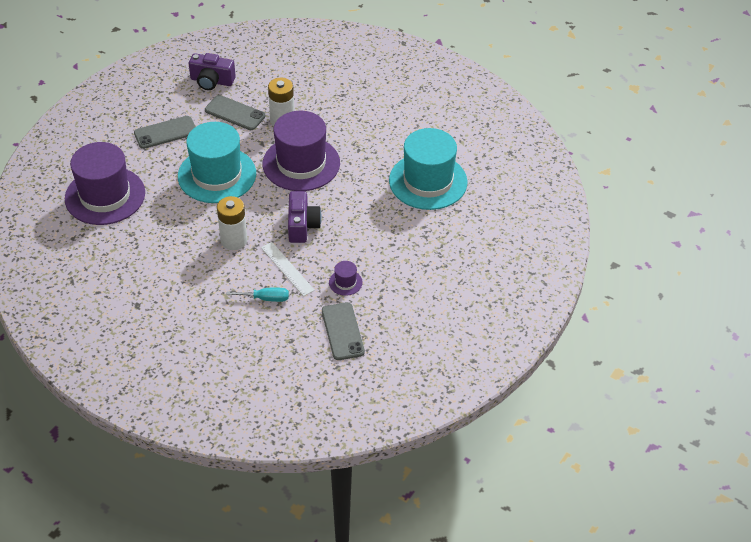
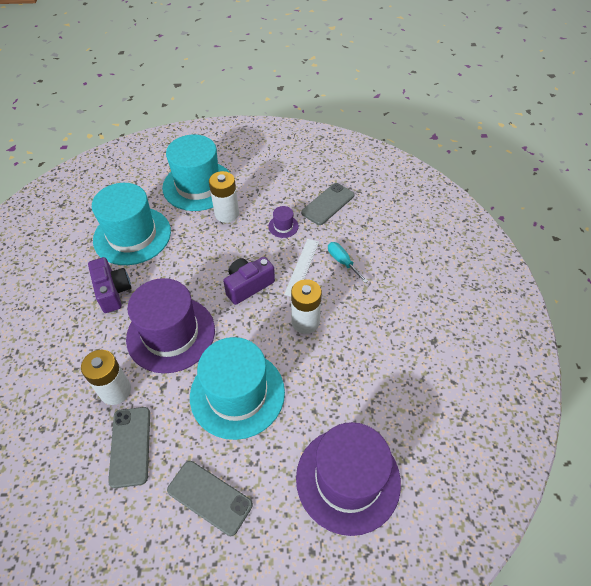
camera: 125 degrees left, 5 degrees up
purple camera [189,53,236,90] -> purple camera moved to [88,257,131,313]
none -> turquoise hat [162,134,230,211]
none -> white battery [209,171,239,223]

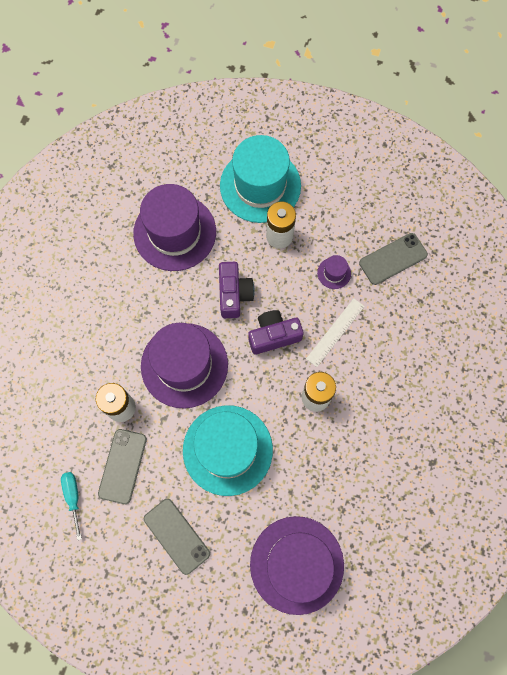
camera: 20 degrees right, 20 degrees up
purple camera [88,257,131,313] -> purple camera moved to [219,262,255,318]
turquoise hat [92,183,171,265] -> purple hat [133,184,216,271]
turquoise screwdriver [328,242,368,283] -> turquoise screwdriver moved to [61,472,82,540]

